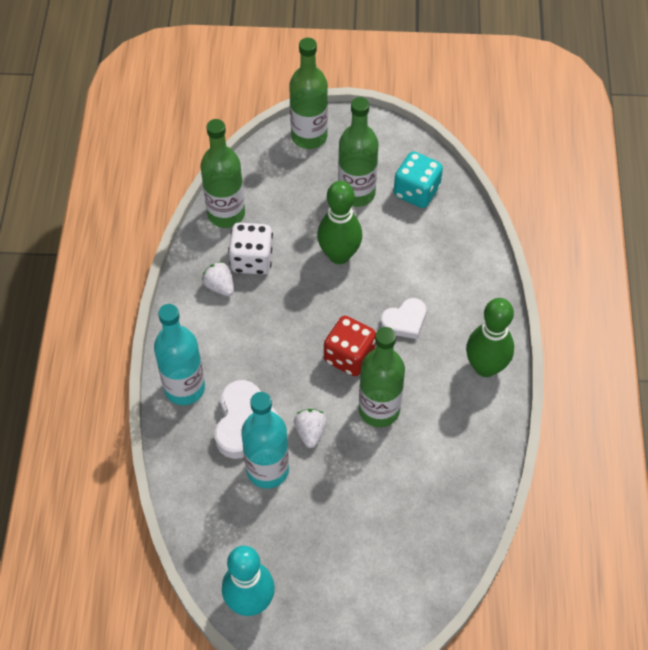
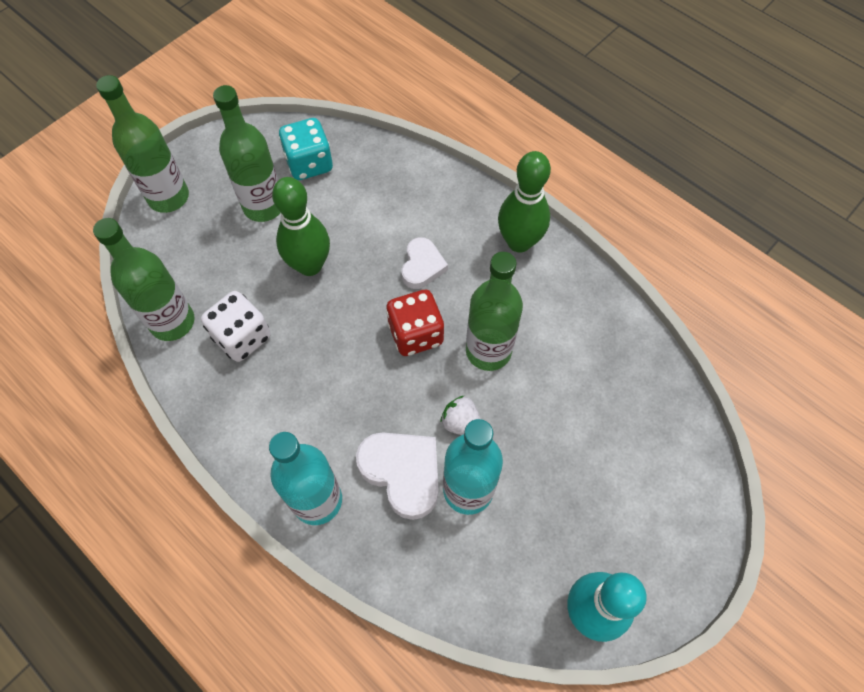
camera: 50 degrees left, 5 degrees up
white strawberry [202,261,234,296] -> none

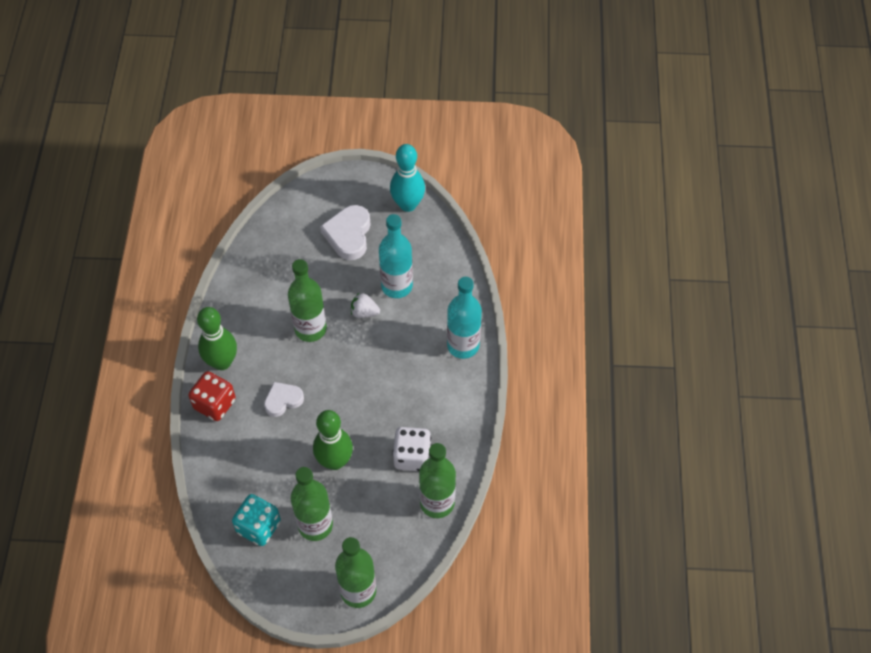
camera: 130 degrees left, 5 degrees down
white heart [356,432,439,520] -> white heart moved to [320,205,371,260]
red dice [386,290,444,356] -> red dice moved to [188,371,236,421]
white strawberry [440,396,481,435] -> white strawberry turned 105 degrees clockwise [351,293,380,318]

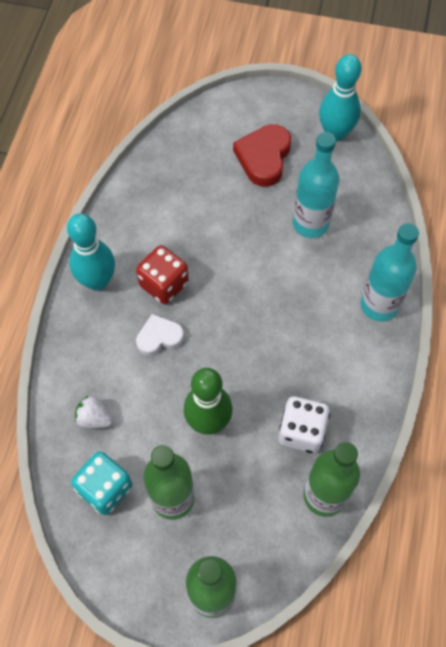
camera: 10 degrees right, 5 degrees up
red dice [188,371,236,421] -> red dice moved to [136,245,189,304]
green bowling pin [197,307,237,370] -> turquoise bowling pin [67,213,115,291]
green bottle [288,259,327,342] -> none
white heart [320,205,371,260] -> red heart [233,124,291,187]
white strawberry [351,293,380,318] -> white strawberry moved to [75,395,113,428]

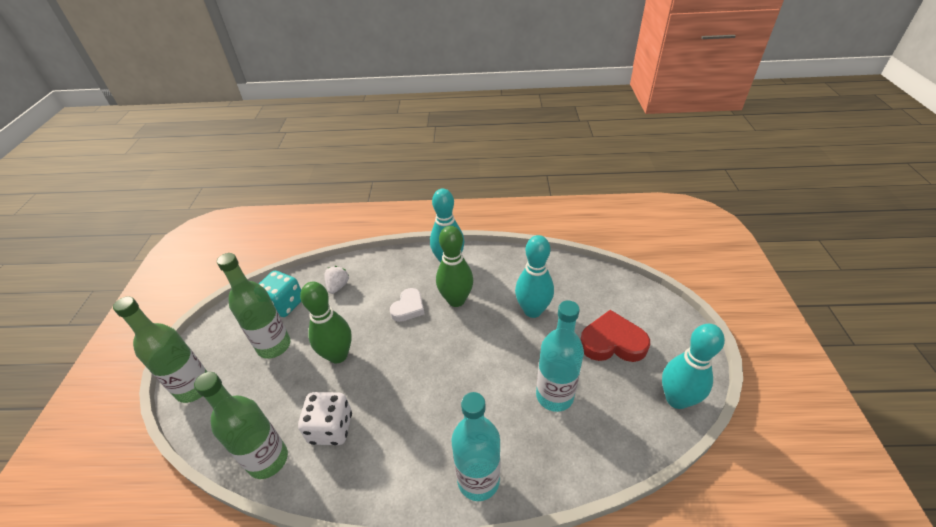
camera: 80 degrees right, 20 degrees down
red dice [136,245,189,304] -> green bowling pin [436,226,473,307]
white heart [136,314,184,356] -> white heart turned 60 degrees clockwise [390,288,425,322]
none -> turquoise bowling pin [515,235,554,318]

